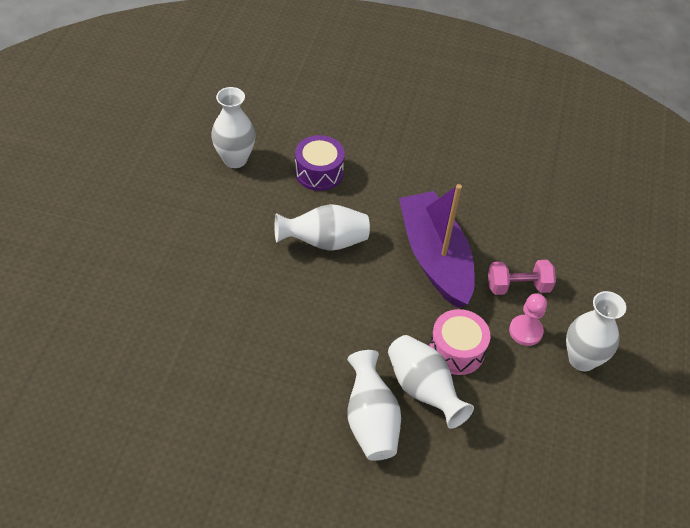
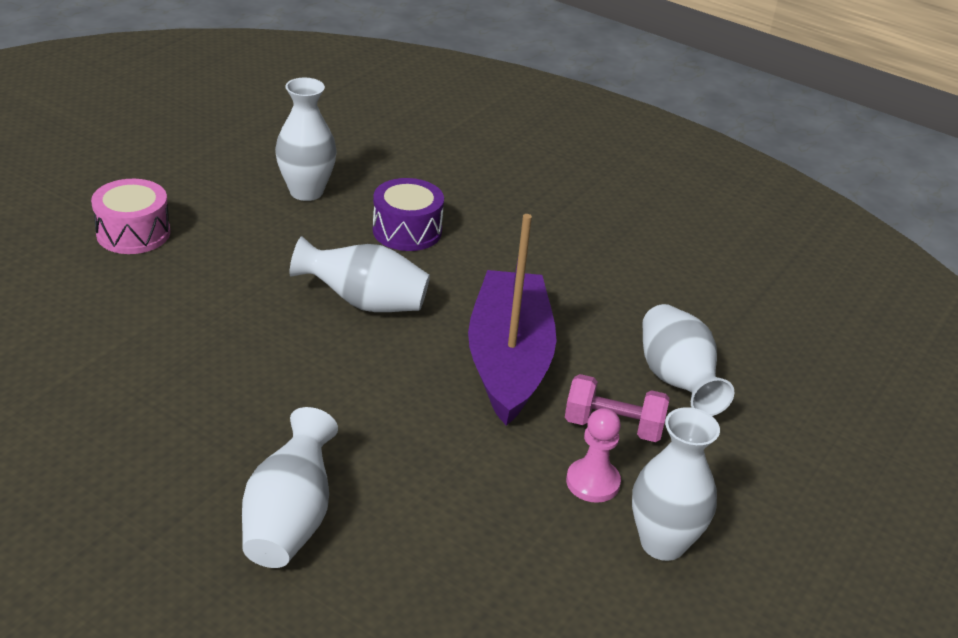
camera: 20 degrees right, 15 degrees down
white vase [388,335,474,429] -> white vase moved to [642,304,734,416]
pink drum [429,309,490,375] -> pink drum moved to [91,179,170,254]

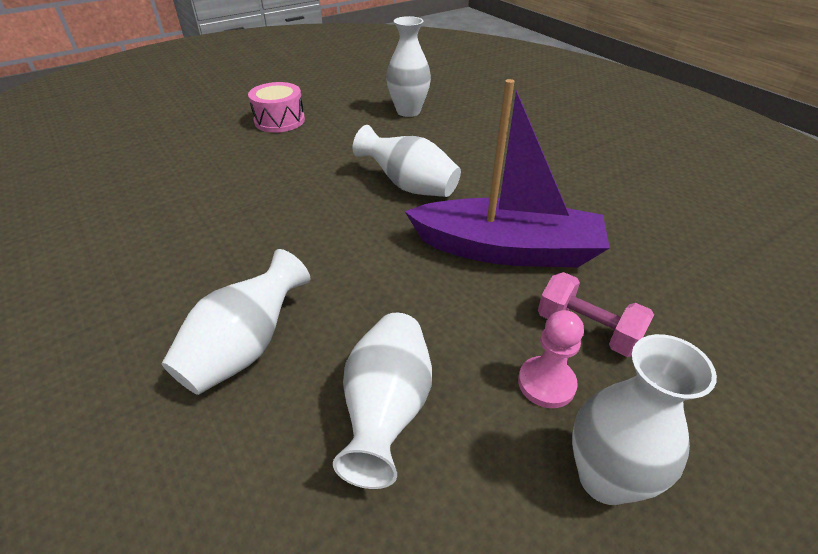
camera: 25 degrees right, 5 degrees up
purple drum [373,178,444,251] -> none
purple boat [468,214,557,426] -> purple boat turned 75 degrees clockwise [405,79,610,268]
white vase [642,304,734,416] -> white vase moved to [333,313,432,489]

